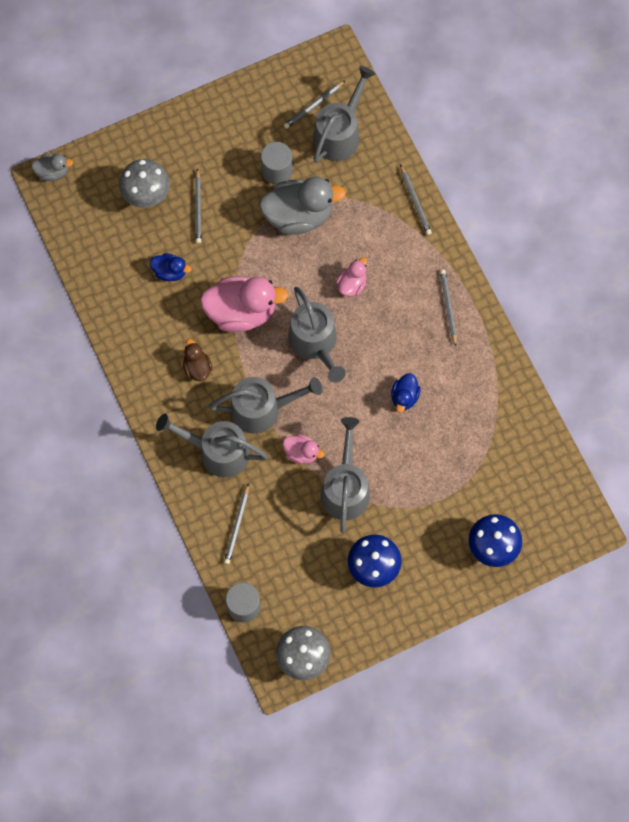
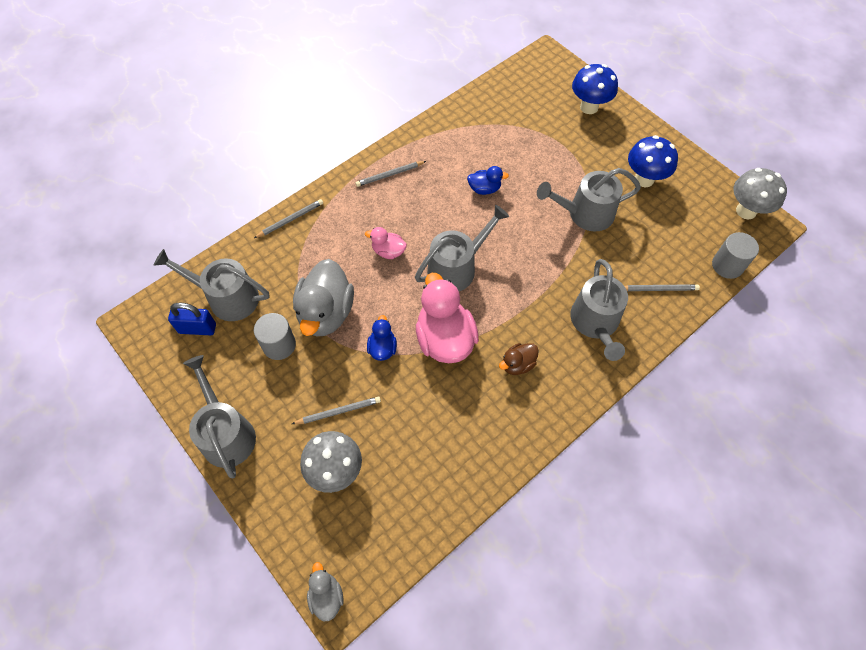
camera: 105 degrees left, 10 degrees down
blue duck [150,253,191,281] -> blue duck moved to [367,315,397,361]
grey watering can [209,377,322,434] -> grey watering can moved to [183,355,256,478]
grey duck [259,177,346,235] -> grey duck turned 150 degrees counterclockwise [293,259,354,336]
pink duck [282,434,325,464] -> none
grey pencil [284,80,346,129] -> blue padlock [168,303,216,335]

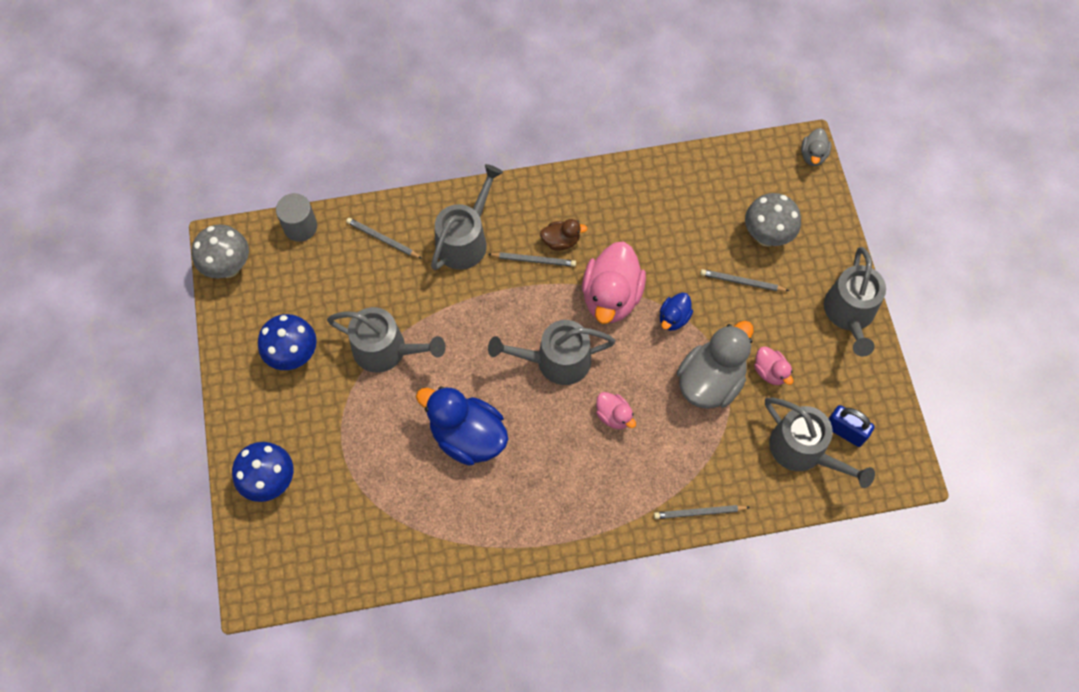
camera: 150 degrees left, 5 degrees up
grey cylinder [254,313,296,360] -> pink duck [754,346,793,385]
grey pencil [355,161,426,187] -> grey pencil moved to [488,252,576,267]
blue duck [467,166,509,195] -> blue duck [416,386,508,466], size x2.01

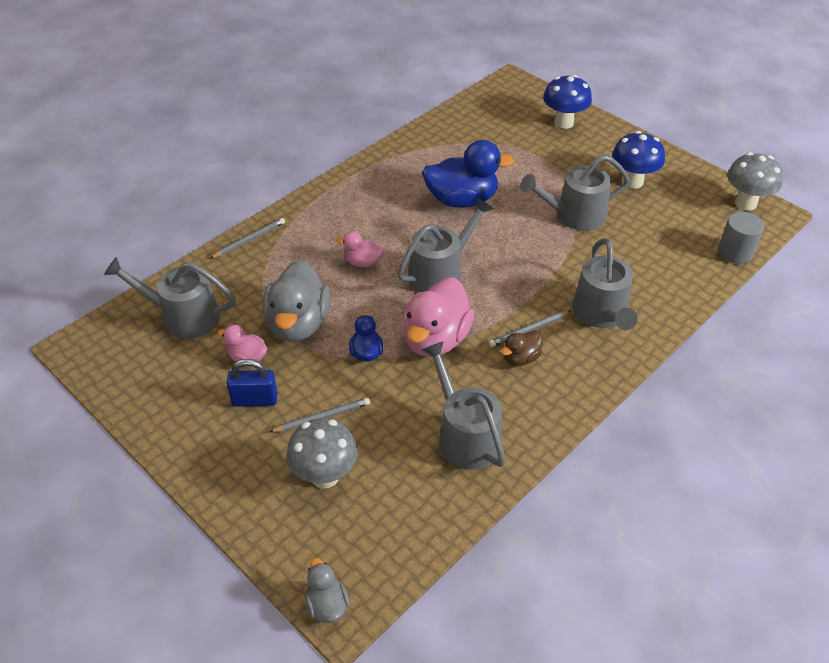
camera: 145 degrees right, 20 degrees down
grey pencil [346,218,422,259] -> none
pink duck [582,241,646,324] -> pink duck turned 135 degrees counterclockwise [403,277,474,357]
grey watering can [824,247,886,357] -> grey watering can moved to [422,341,506,470]
blue padlock [829,405,875,447] -> blue padlock moved to [227,359,278,407]

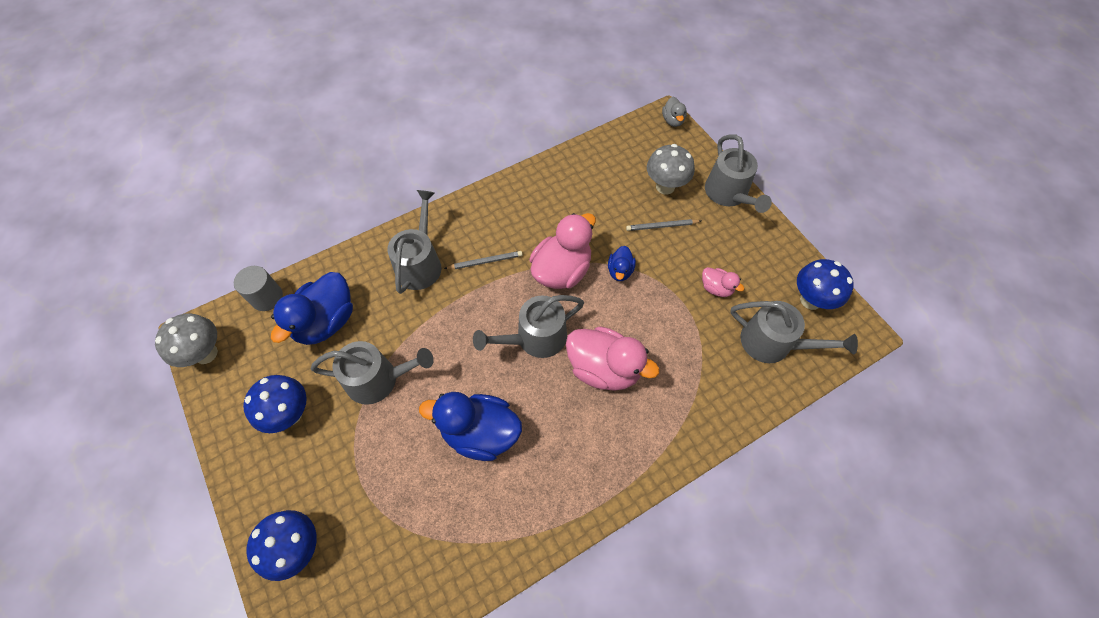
camera: 165 degrees left, 15 degrees up
grey pencil [210,218,285,258] -> none
blue padlock [227,359,278,407] -> none
grey duck [262,260,330,342] -> none
pink duck [336,231,384,268] -> pink duck [566,326,659,391], size x2.01
grey watering can [422,341,506,470] -> grey watering can moved to [705,134,772,213]
brown duck [501,330,543,366] -> none
none -> blue duck [271,272,353,345]
none -> blue mushroom [797,259,854,310]

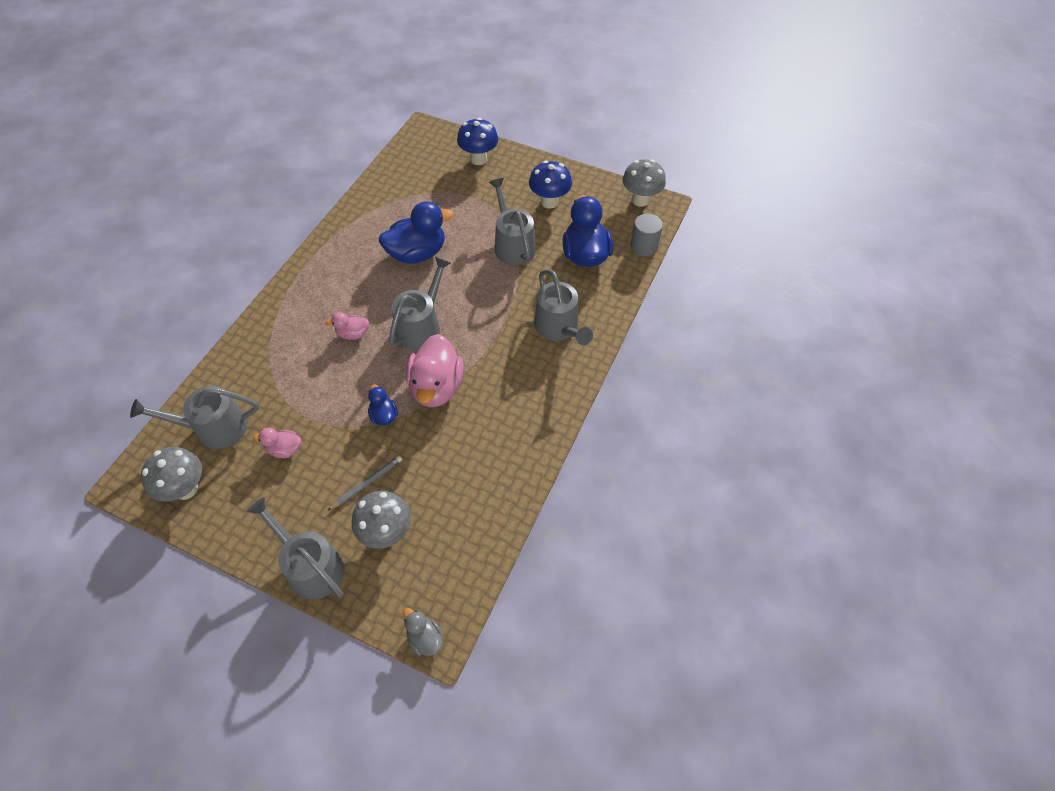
camera: 145 degrees right, 5 degrees down
grey watering can [311,341,434,405] -> grey watering can turned 105 degrees clockwise [489,178,536,265]
grey pencil [444,251,523,269] -> none
pink duck [566,326,659,391] -> pink duck [326,312,369,340], size x0.50
blue mushroom [797,259,854,310] -> grey mushroom [141,447,202,502]

